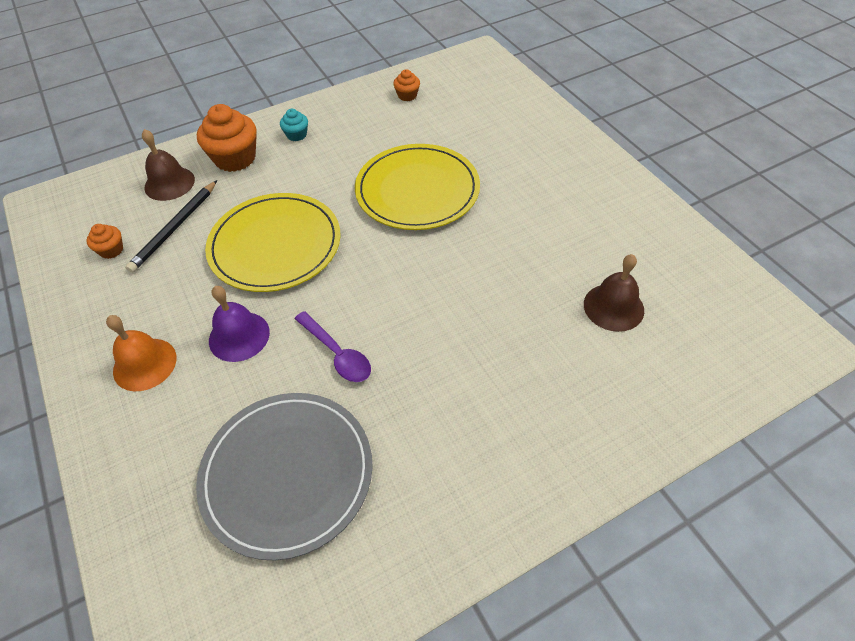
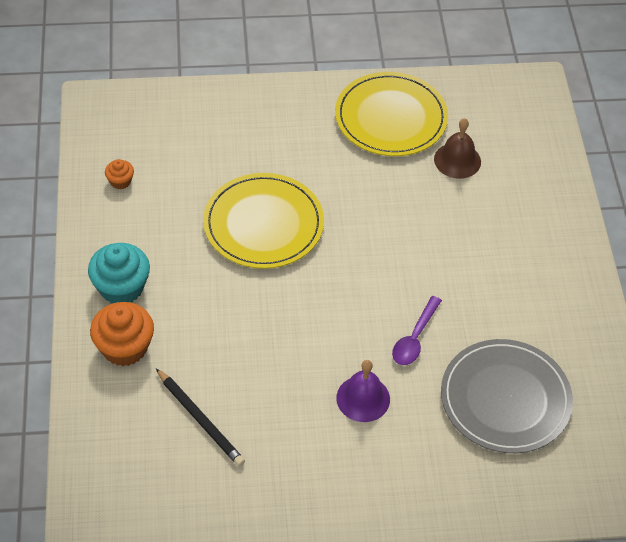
camera: 70 degrees left, 0 degrees up
orange cupcake [86,224,123,259] -> none
orange bell [106,315,177,391] -> none
brown bell [142,129,195,201] -> none
yellow plate [205,193,341,292] -> yellow plate moved to [335,72,448,156]
turquoise cupcake [280,109,308,141] -> turquoise cupcake [88,243,150,303], size x1.98
purple spoon [295,311,371,382] -> purple spoon turned 135 degrees clockwise [392,296,442,365]

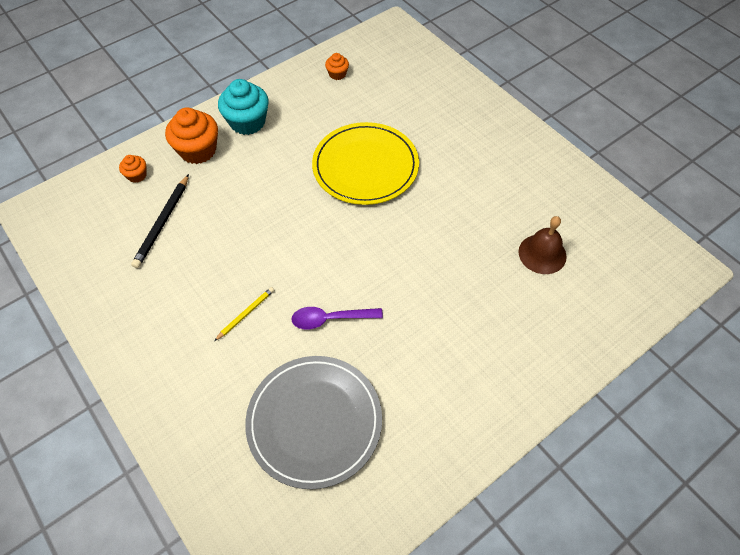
camera: 60 degrees right, 5 degrees up
yellow plate [335,72,448,156] -> none
purple bell [337,360,390,422] -> yellow pencil [214,287,274,341]
none -> orange cupcake [119,155,147,183]

